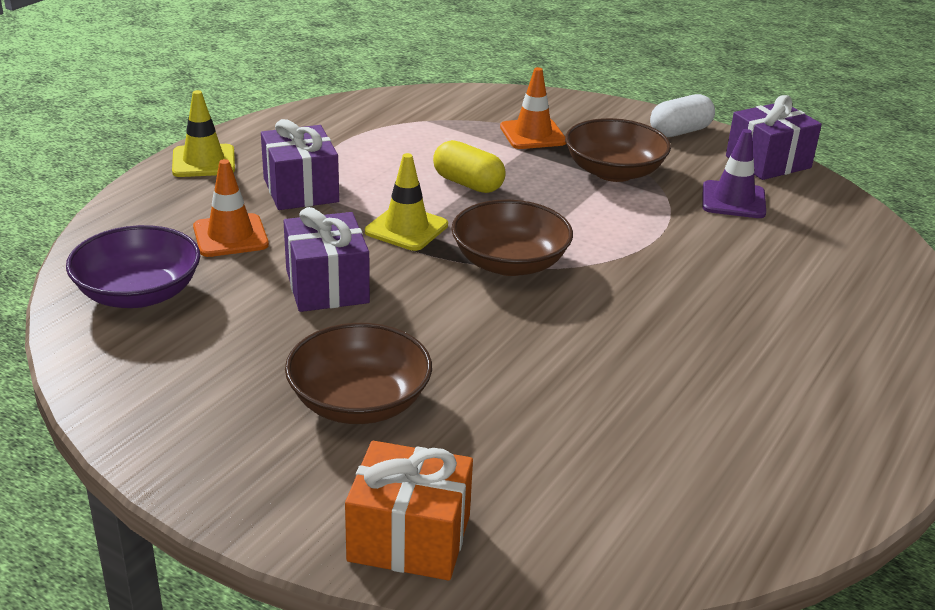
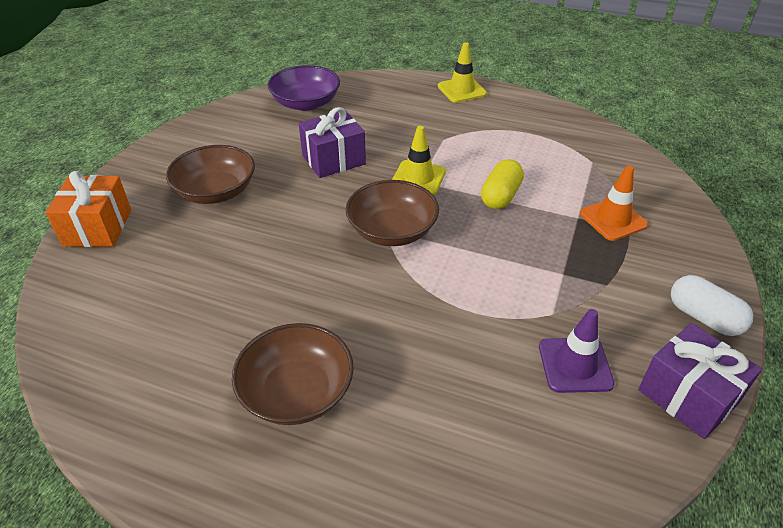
camera: 80 degrees right, 10 degrees up
orange traffic cone [193,159,269,257] -> none
purple gift [261,119,339,210] -> none
brown bowl [565,118,671,182] -> brown bowl moved to [232,323,354,425]

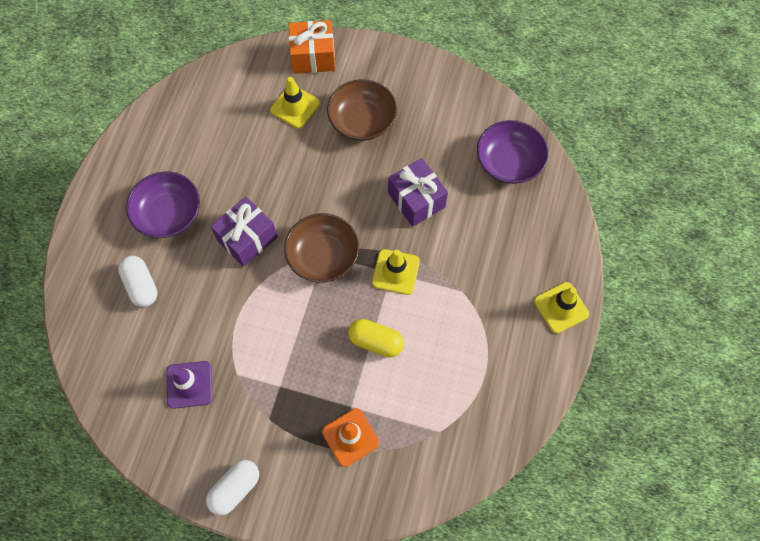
camera: 85 degrees right, 25 degrees up
brown bowl [232,323,354,425] -> purple bowl [126,171,200,238]
purple gift [638,323,762,439] -> purple gift moved to [210,197,278,267]
none -> white capsule [118,256,158,307]
none -> yellow traffic cone [270,77,320,129]

